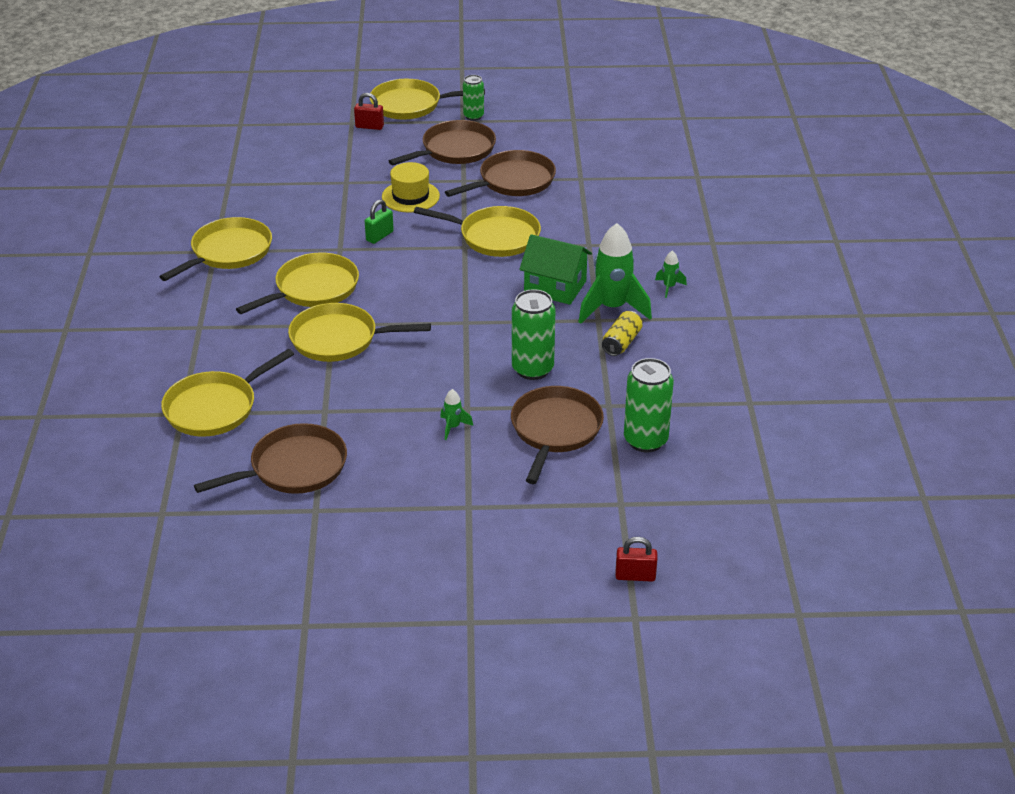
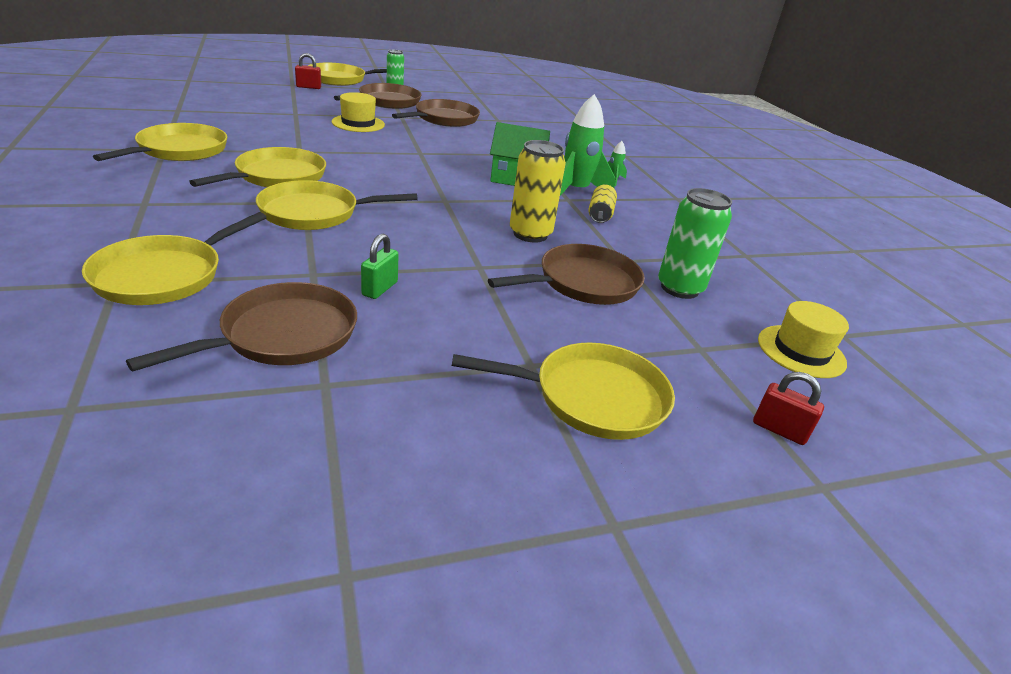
camera: 20 degrees left, 5 degrees down
green padlock [365,200,394,244] -> green padlock moved to [361,234,399,299]
yellow pan [414,206,541,257] -> yellow pan moved to [452,343,675,440]
green rocket [440,389,473,440] -> none
brown pan [511,386,604,484] -> brown pan turned 60 degrees clockwise [488,244,645,305]
green can [512,289,555,380] -> yellow can [510,140,566,242]
red padlock [616,537,657,582] -> red padlock turned 45 degrees clockwise [753,372,824,445]
none -> yellow hat [758,301,849,378]

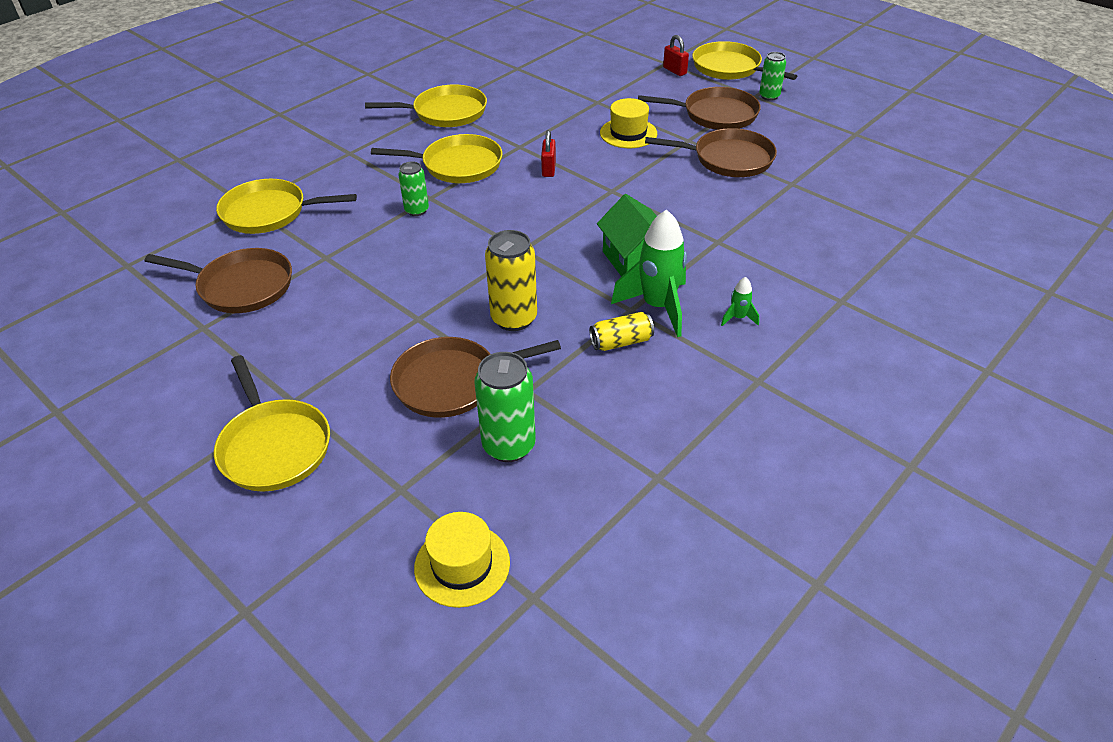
camera: 65 degrees right, 10 degrees up
yellow pan [256,180,418,230] -> green can [398,161,429,216]
green padlock [361,234,399,299] -> none
brown pan [488,244,645,305] -> brown pan turned 135 degrees clockwise [390,337,561,418]
red padlock [753,372,824,445] -> red padlock moved to [541,130,556,177]

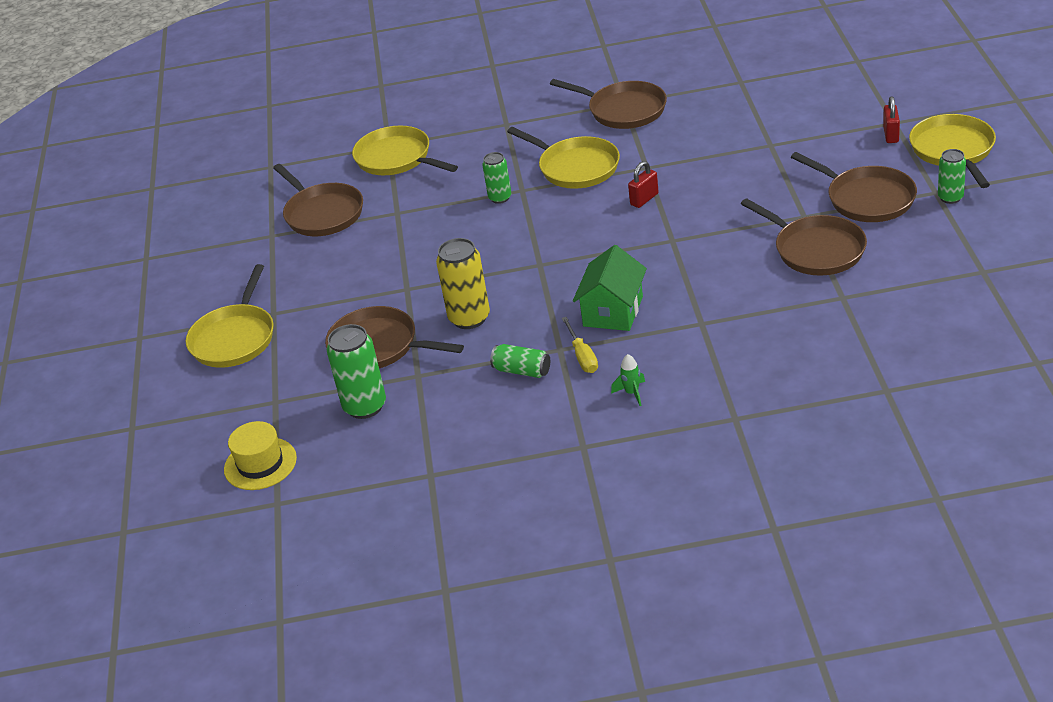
camera: 45 degrees right, 5 degrees down
yellow pan [365,84,487,127] -> brown pan [550,79,667,129]
yellow can [589,312,654,351] -> green can [490,344,550,378]
yellow hat [600,98,657,148] -> none
green rocket [611,209,687,337] -> yellow screwdriver [562,317,598,373]

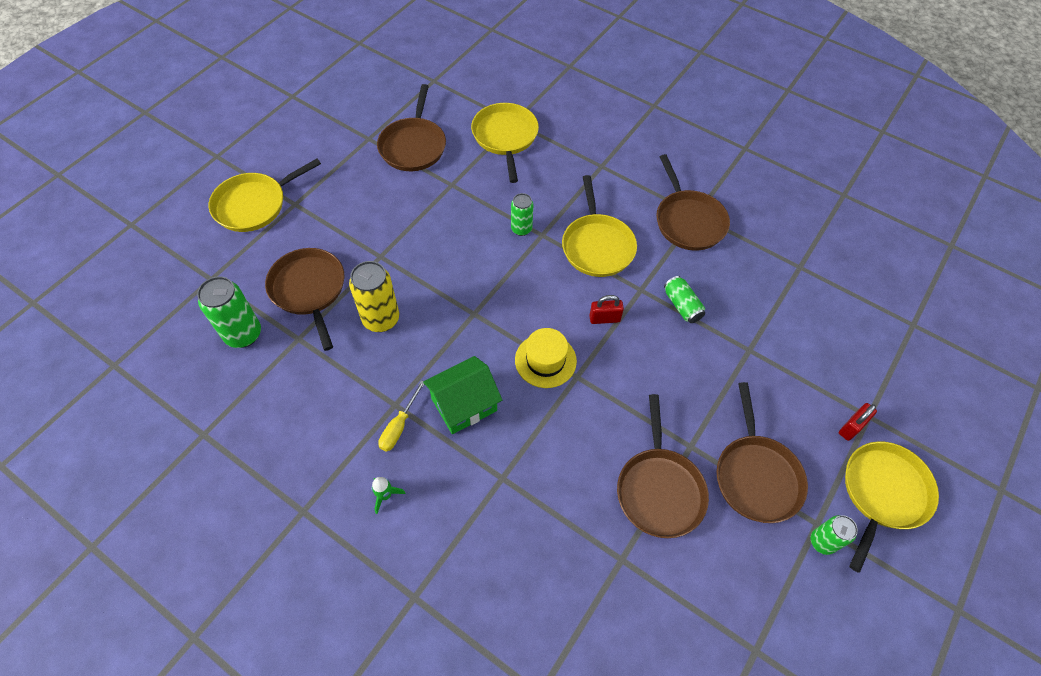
camera: 35 degrees right, 20 degrees up
yellow hat [224,421,297,490] -> yellow hat moved to [515,328,577,388]
green can [490,344,550,378] -> green can moved to [664,276,705,323]

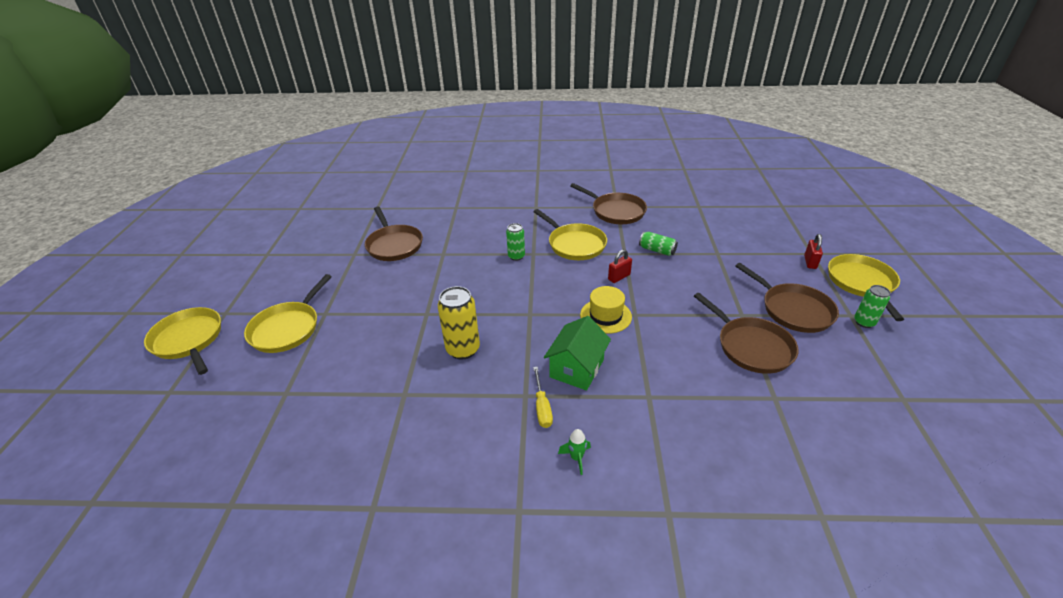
camera: 30 degrees left, 20 degrees down
green can [197,276,261,348] -> none
brown pan [265,248,344,351] -> none
yellow pan [471,103,539,183] -> yellow pan moved to [144,307,221,375]

